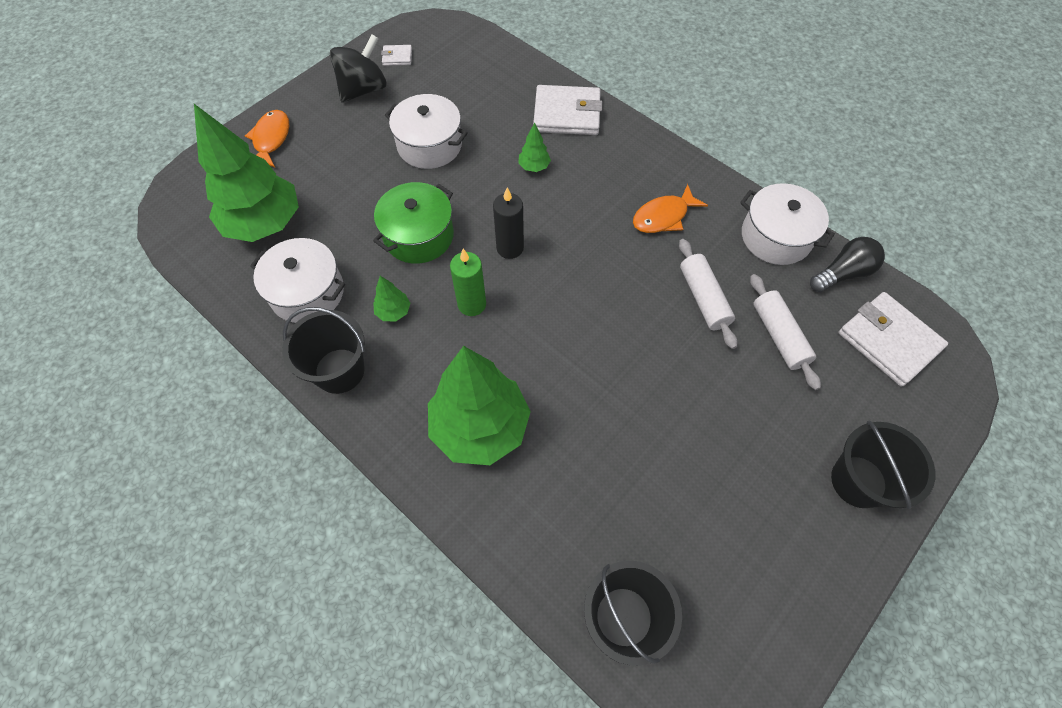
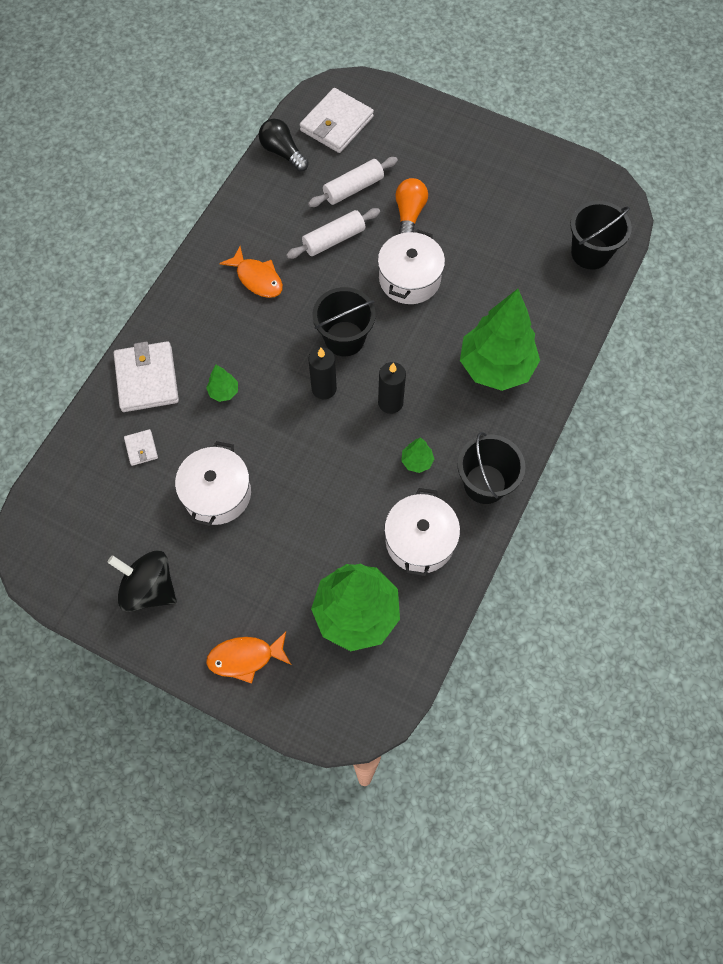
camera: 105 degrees left, 5 degrees up
green pot [373,182,454,264] -> none
white wallet [381,45,412,66] -> white wallet moved to [124,429,158,466]
green candle [450,249,486,316] -> black candle [378,362,406,414]
white pot [740,183,835,265] -> white pot moved to [378,229,445,304]
black bucket [831,420,935,509] -> black bucket moved to [312,287,375,356]
none -> orange light bulb [395,178,428,234]

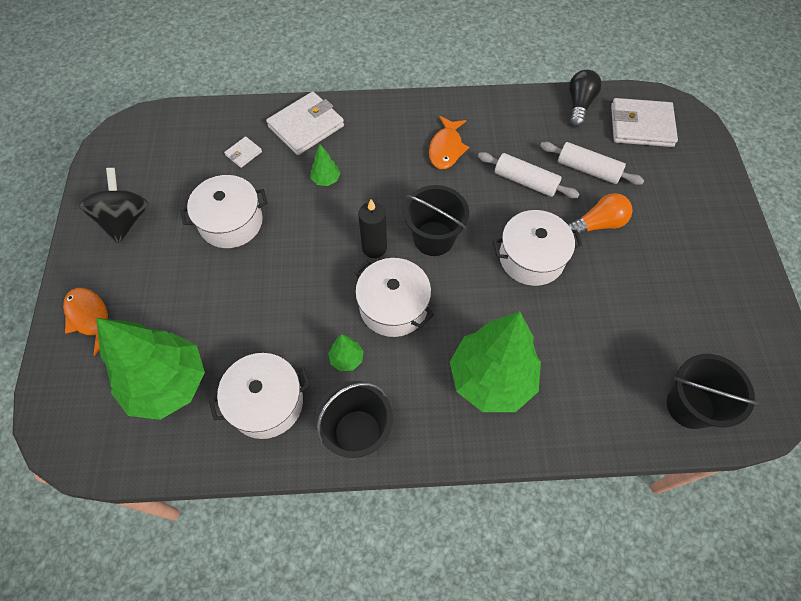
camera: 60 degrees right, 5 degrees down
black candle [378,362,406,414] -> white pot [354,258,434,337]

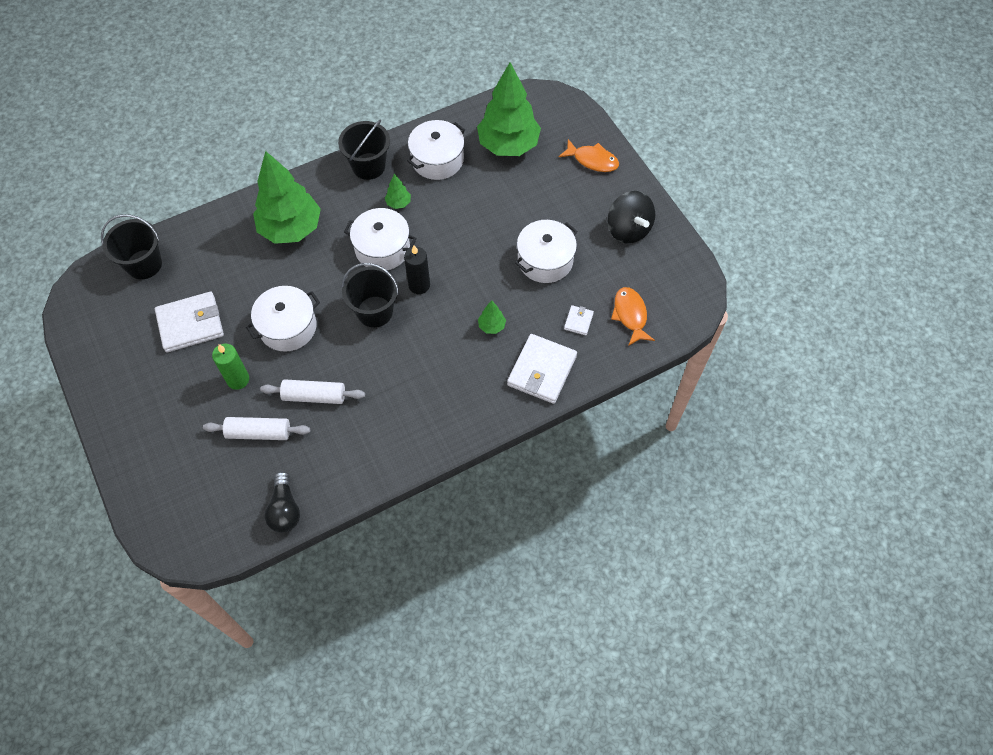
camera: 155 degrees right, 0 degrees up
orange fish [429,116,469,169] -> orange fish moved to [611,287,655,346]
orange light bulb [568,193,633,237] -> green candle [212,344,249,390]
white wallet [611,98,678,147] -> white wallet moved to [155,292,224,352]

